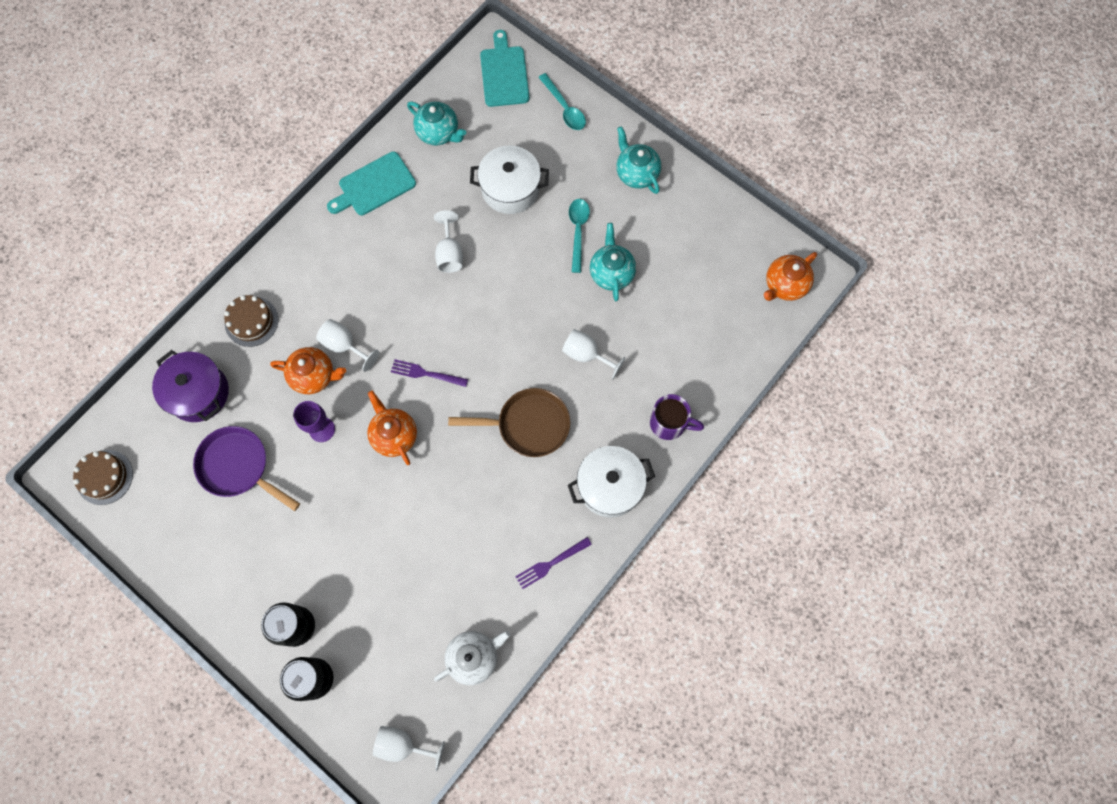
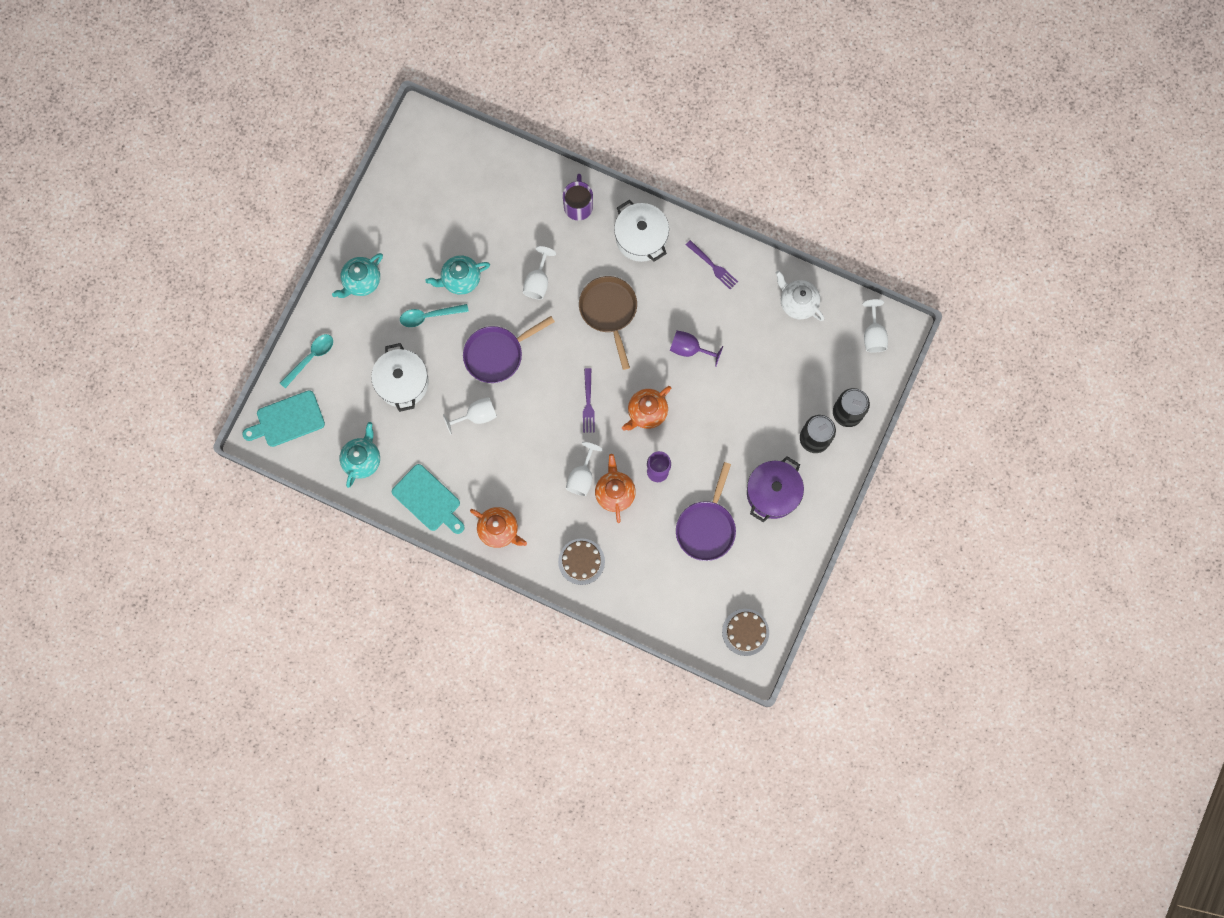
camera: 105 degrees left, 5 degrees up
purple pot [152,350,229,422] -> purple pot moved to [747,456,804,522]
orange teapot [764,252,817,301] -> orange teapot moved to [470,507,527,548]
none -> purple pan [463,316,555,383]
none -> purple goblet [670,330,723,367]

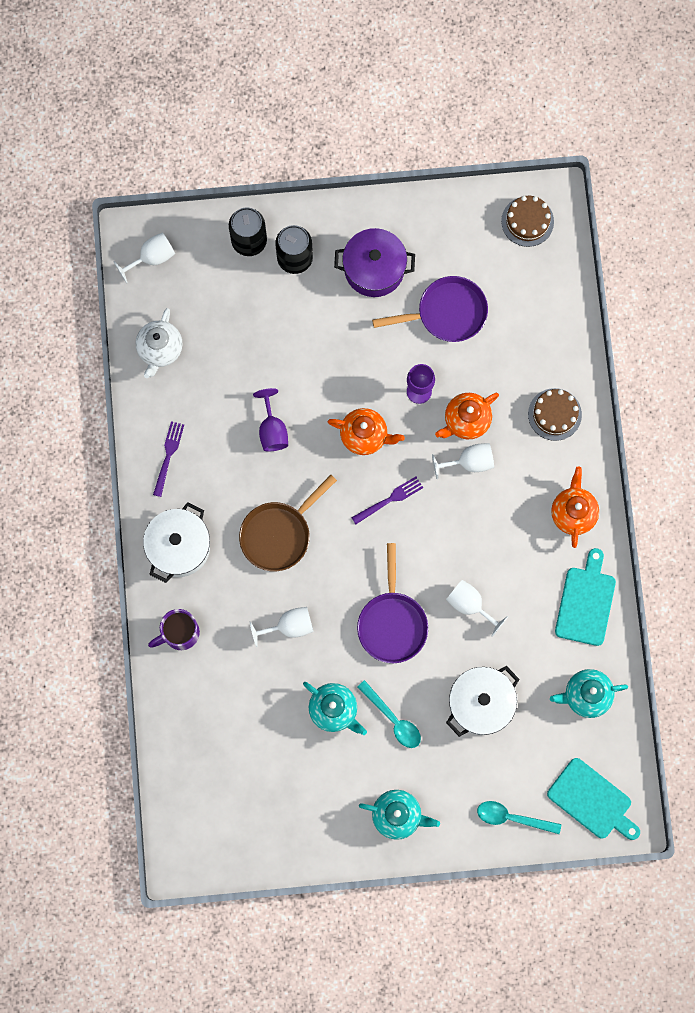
camera: 120 degrees left, 0 degrees up
purple pan [463,316,555,383] -> purple pan turned 60 degrees clockwise [357,543,428,663]

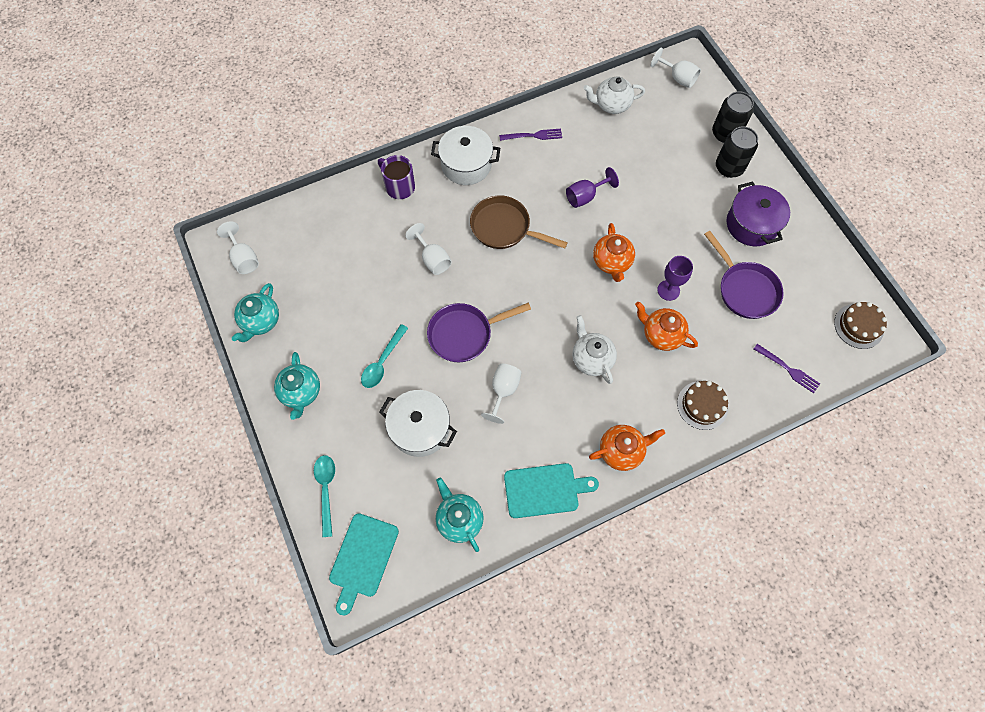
camera: 70 degrees right, 10 degrees down
turquoise teapot [303,682,367,735] -> turquoise teapot moved to [232,283,279,342]
purple fork [351,477,423,524] -> purple fork moved to [754,344,820,393]
white goblet [432,443,494,479] -> white goblet moved to [217,221,259,274]
none -> white teapot [572,315,617,384]

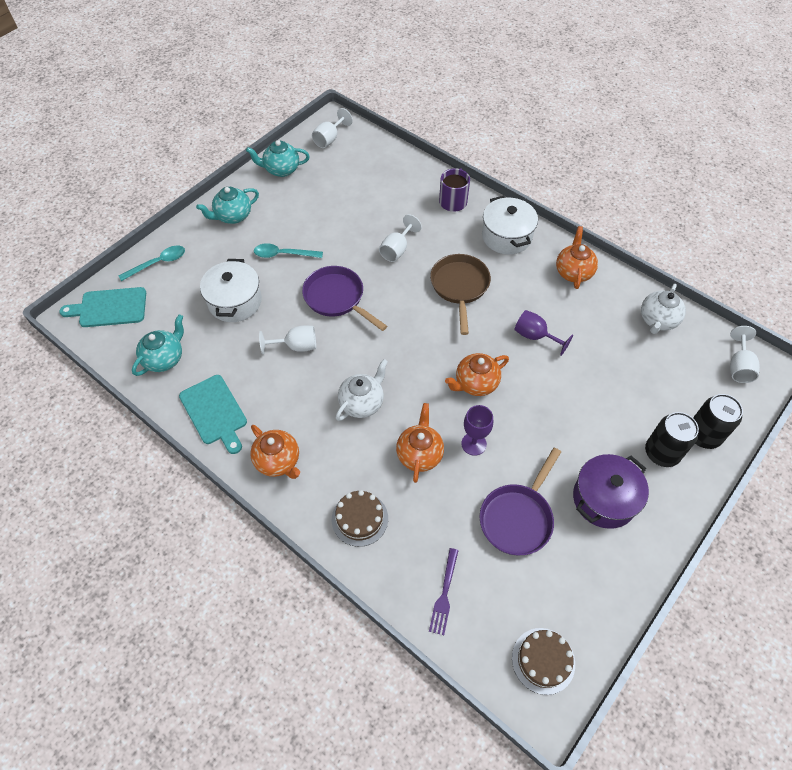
camera: 65 degrees right, 10 degrees down
purple fork [499,129,562,141] -> orange teapot [556,226,598,289]
white teapot [584,76,645,114] -> white teapot turned 120 degrees counterclockwise [641,284,686,334]

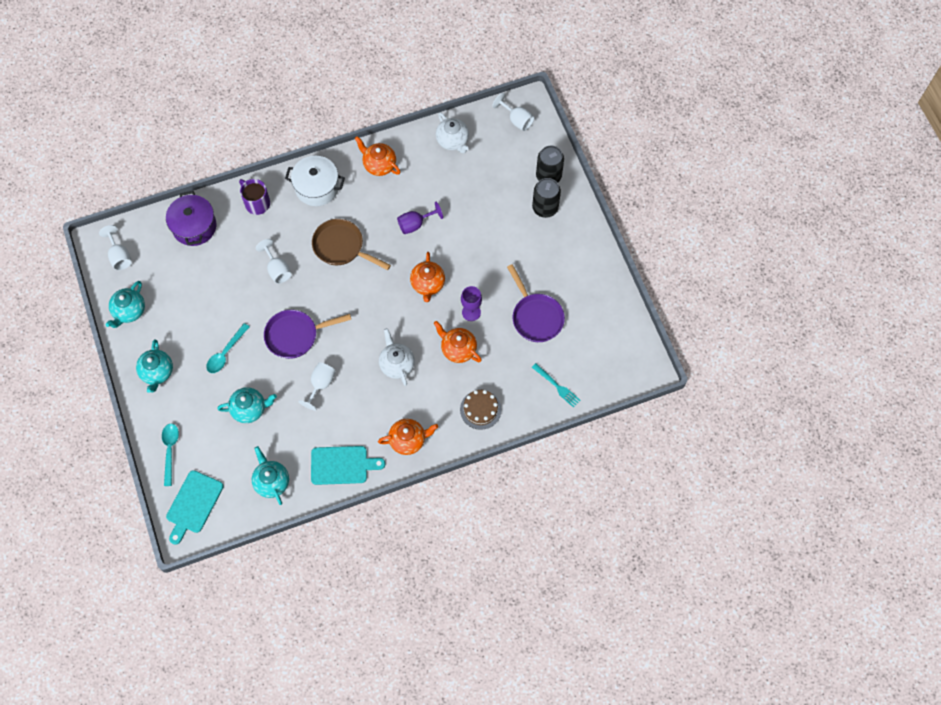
camera: 60 degrees left, 10 degrees up
white pot [200,259,262,322] -> turquoise teapot [217,387,277,423]
purple fork [429,548,459,635] -> turquoise fork [532,363,581,408]
brown cake [512,628,575,695] -> none
purple pot [573,454,649,529] -> purple pot moved to [166,191,216,246]

